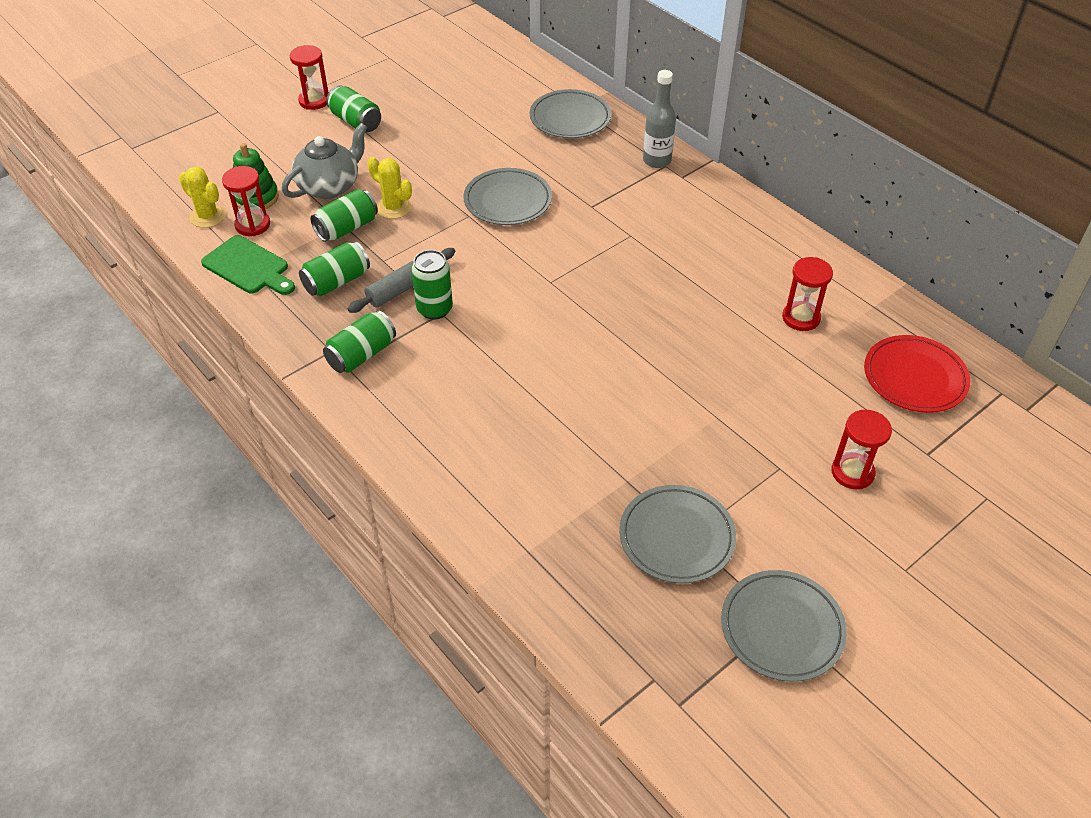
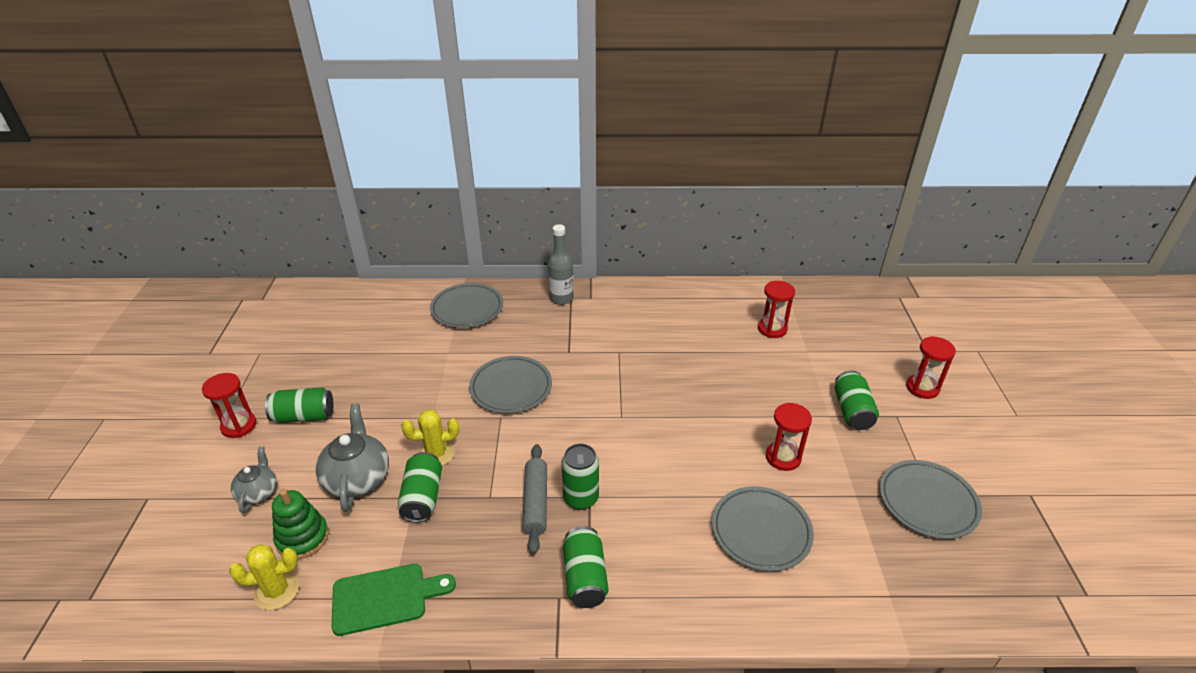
camera: 50 degrees left, 10 degrees down
red hourglass [222,166,270,236] -> red hourglass moved to [766,403,812,471]
green can [299,241,370,296] -> green can moved to [835,371,879,430]
grey plate [721,570,847,682] -> grey plate moved to [712,486,814,572]
red plate [864,335,970,413] -> none
none -> grey teapot [231,446,277,513]

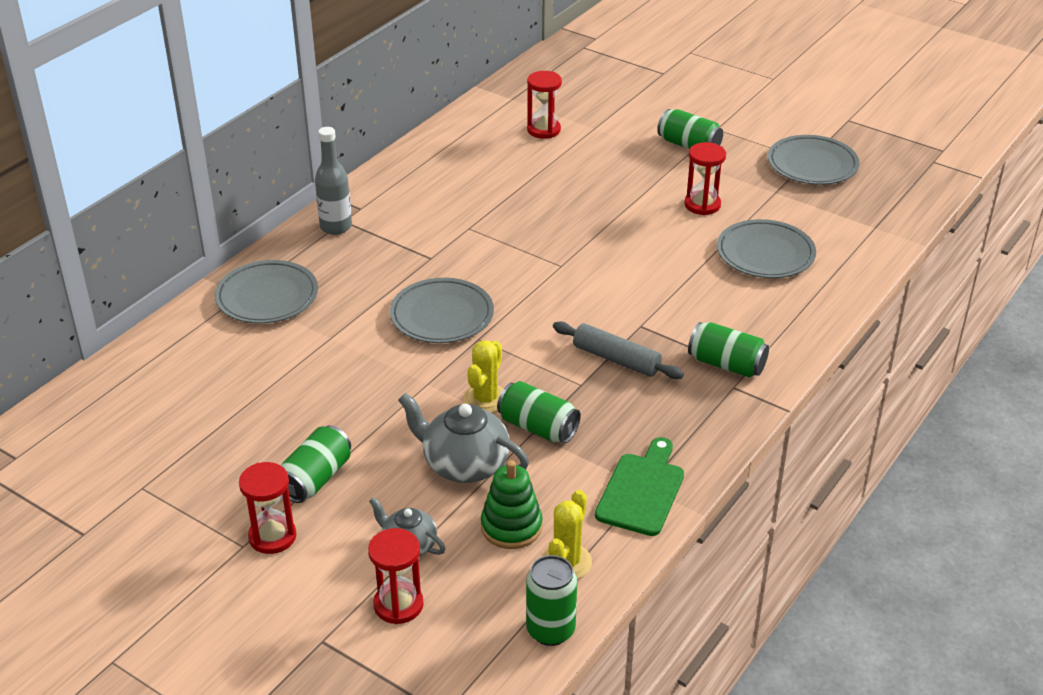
camera: 55 degrees left, 0 degrees up
green can [561,444,599,510] -> green can moved to [526,555,577,646]
red hourglass [906,336,956,399] -> red hourglass moved to [368,528,424,624]

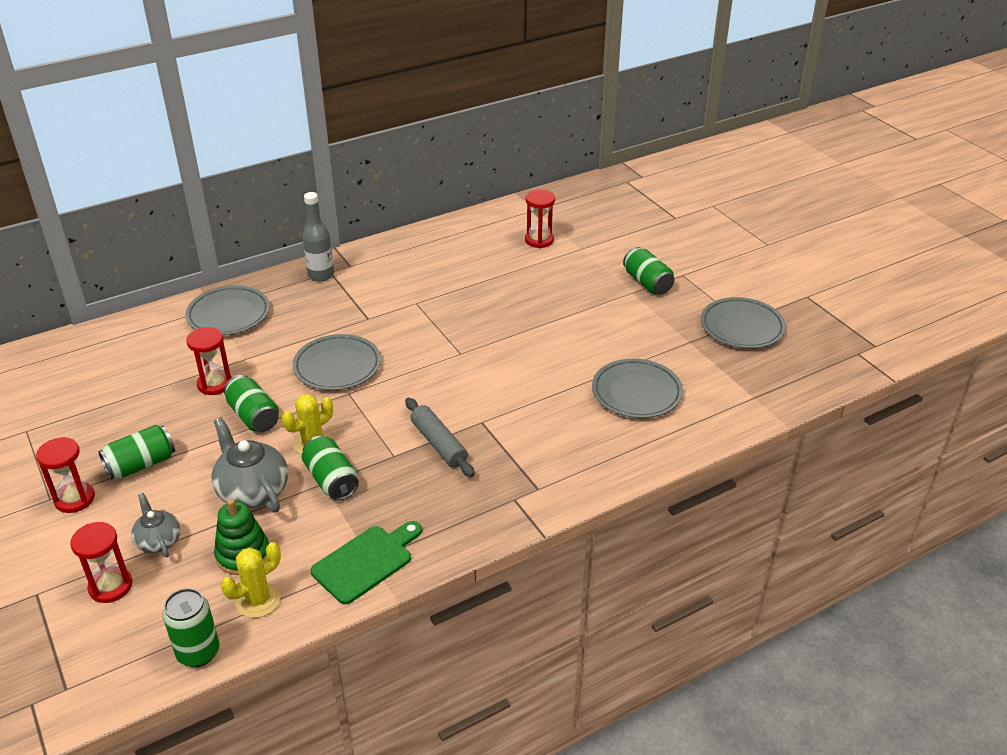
camera: 25 degrees right, 0 degrees up
red hourglass [685,142,726,215] -> red hourglass moved to [186,327,232,395]
green can [688,322,769,378] -> green can moved to [224,375,279,432]

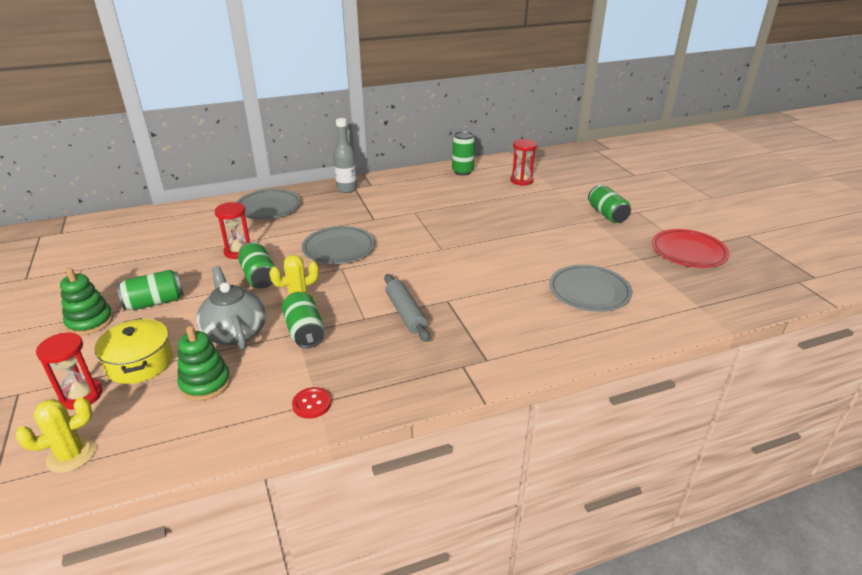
camera: 10 degrees right, 5 degrees down
red hourglass [36,437,95,513] -> green stacking toy [60,268,113,335]
grey teapot [131,493,180,558] -> yellow pot [95,318,173,384]
green can [163,588,219,667] -> green can moved to [452,131,475,175]
yellow cactus [221,542,281,618] -> yellow cactus moved to [16,397,96,473]
green cutting board [311,521,422,604] -> red button [292,387,331,419]
grey plate [701,297,786,349] -> red plate [652,229,730,268]

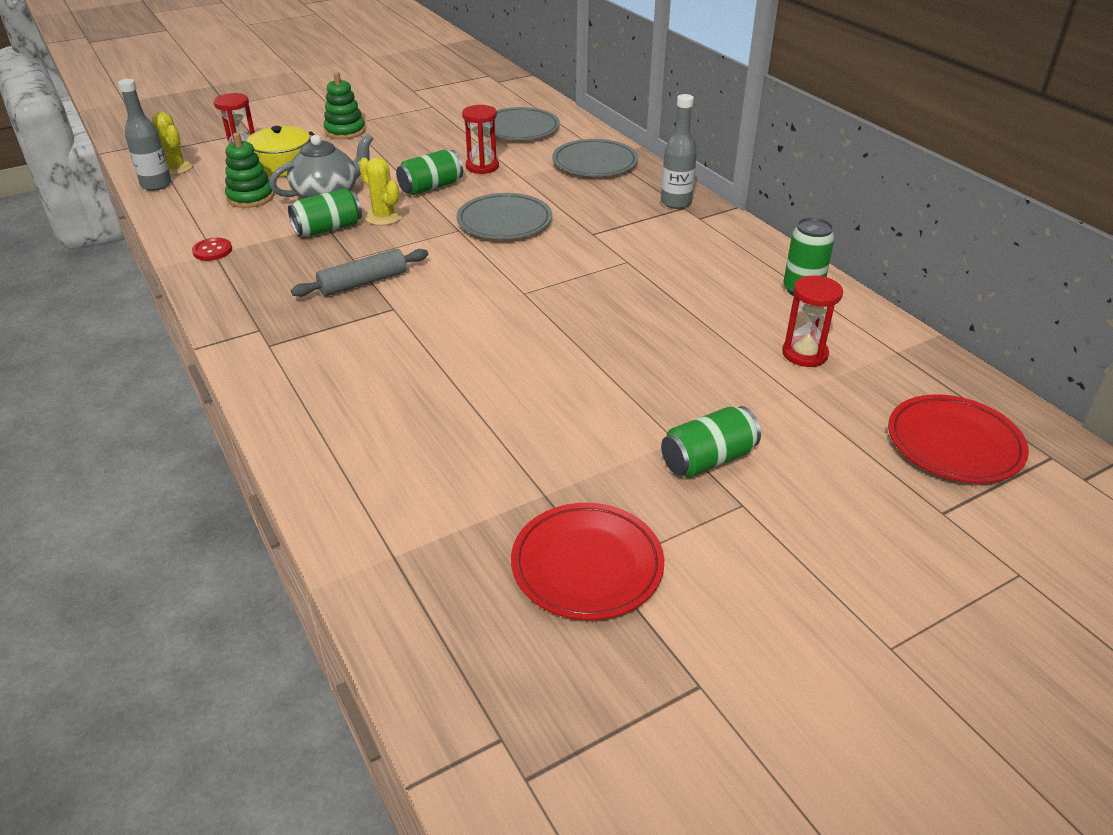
camera: 80 degrees right, 5 degrees up
green can [117,270,184,310] -> none
grey plate [549,265,632,312] -> grey plate moved to [487,107,560,140]
none -> grey bottle [118,79,172,191]
none -> red plate [888,395,1029,483]

